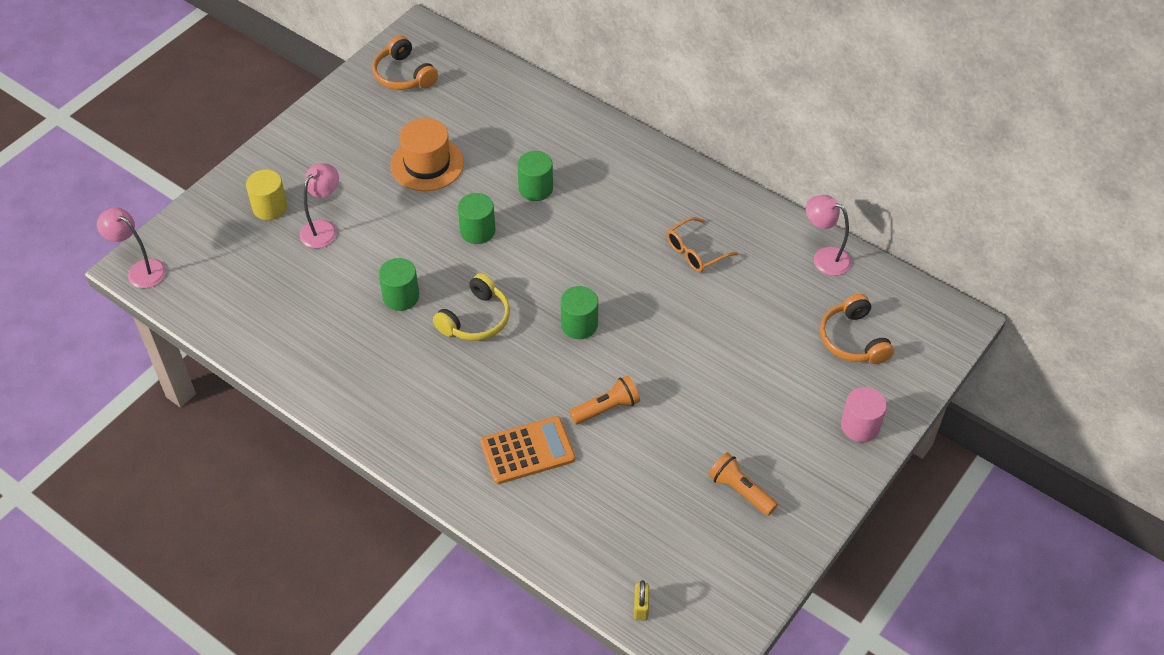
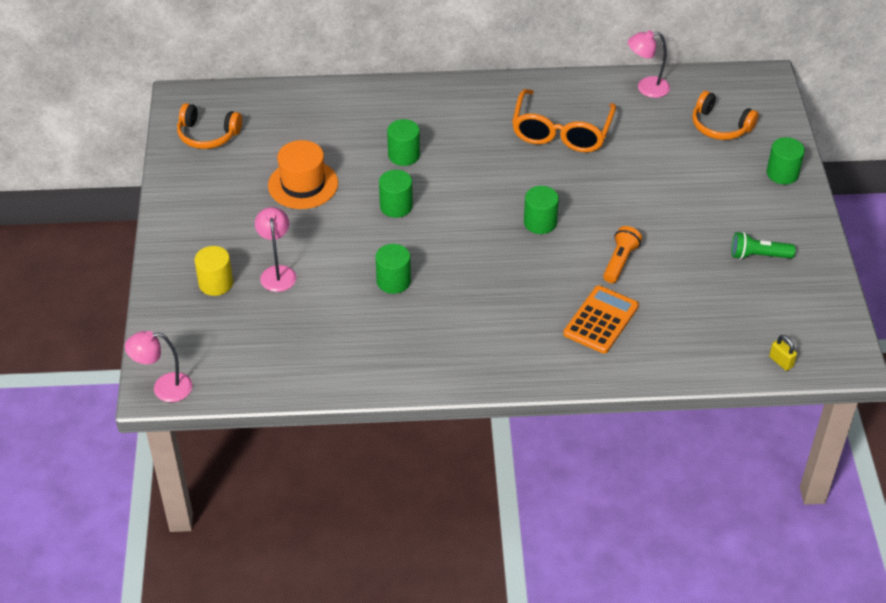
camera: 40 degrees left, 5 degrees down
yellow headphones [433,273,510,341] -> none
orange glasses [667,217,738,272] -> orange glasses [512,89,616,152], size x1.80
orange flashlight [708,452,778,516] -> green flashlight [731,232,796,260]
pink cylinder [841,387,887,442] -> green cylinder [767,137,805,184]

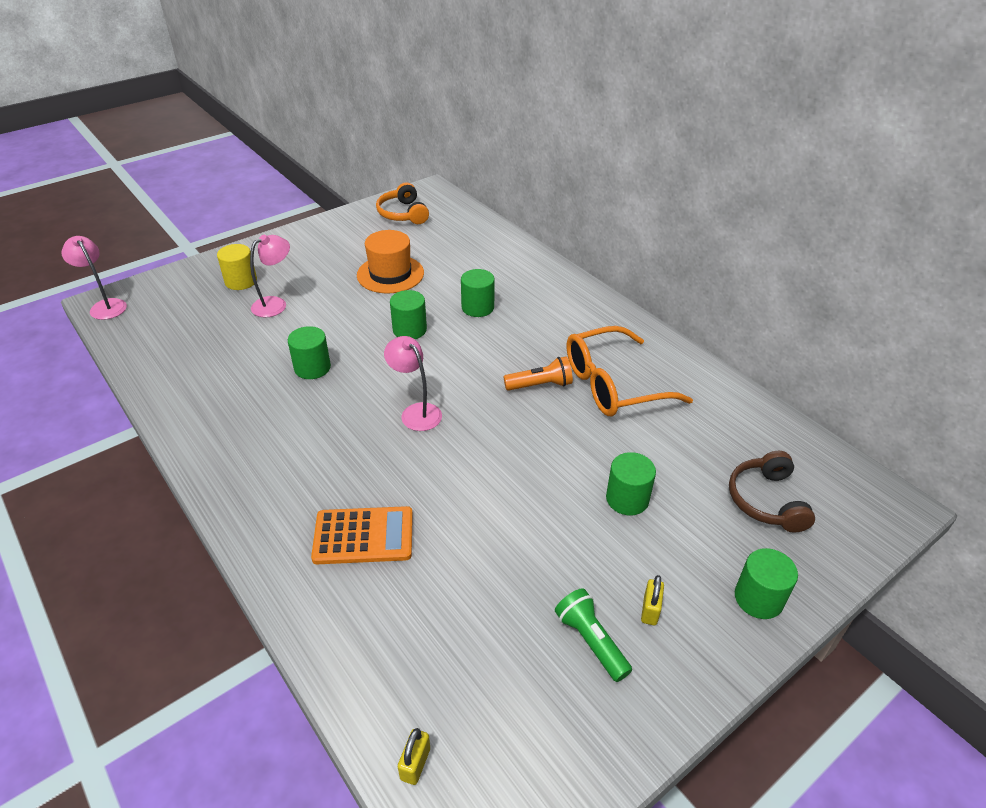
camera: 55 degrees right, 5 degrees down
green cylinder [524,186,559,234] -> green cylinder moved to [606,452,656,515]
orange flashlight [603,226,642,283] -> orange flashlight moved to [504,356,573,391]
pink lamp [628,30,670,98] -> pink lamp moved to [384,336,442,431]
orange headphones [692,91,759,140] -> brown headphones [729,451,815,533]
none -> yellow padlock [641,575,664,625]

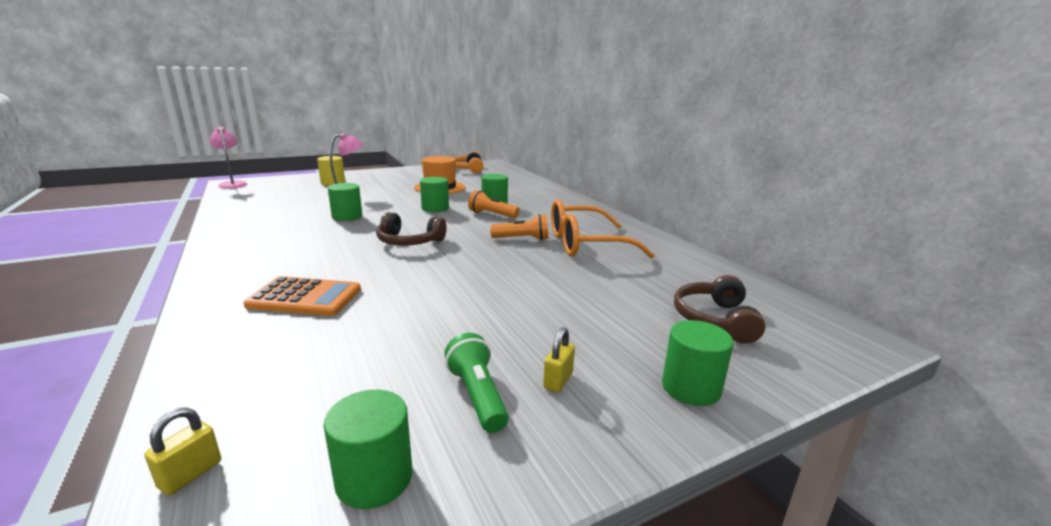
camera: 10 degrees right, 20 degrees down
pink lamp [384,336,442,431] -> brown headphones [376,212,447,246]
green cylinder [606,452,656,515] -> green cylinder moved to [324,390,413,509]
none -> orange flashlight [468,190,519,218]

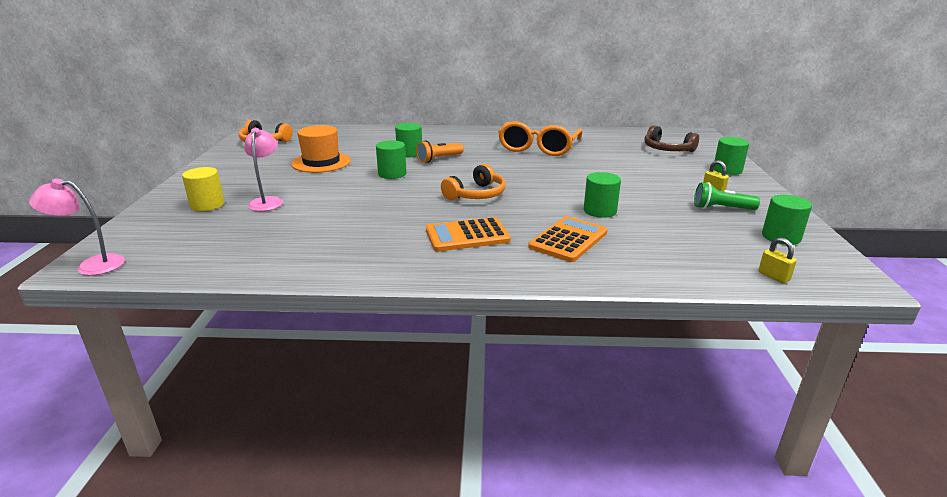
camera: 60 degrees left, 5 degrees up
green cylinder [328,183,362,221] -> green cylinder moved to [584,172,621,218]
brown headphones [376,212,447,246] -> orange headphones [441,164,506,200]
orange flashlight [490,214,548,240] -> none
none -> orange calculator [426,217,511,252]

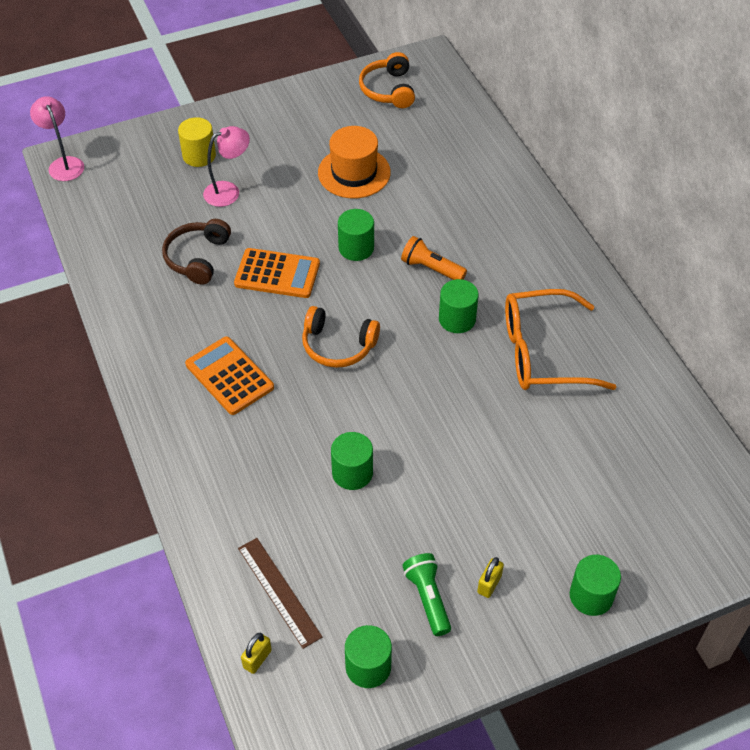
camera: 65 degrees right, 25 degrees up
green cylinder [395,123,422,157] -> green cylinder moved to [439,279,479,333]
orange calculator [528,216,608,262] -> orange calculator moved to [234,248,320,298]
brown headphones [644,125,699,152] -> brown headphones moved to [162,219,231,285]
none -> brown ruler [238,538,323,649]

